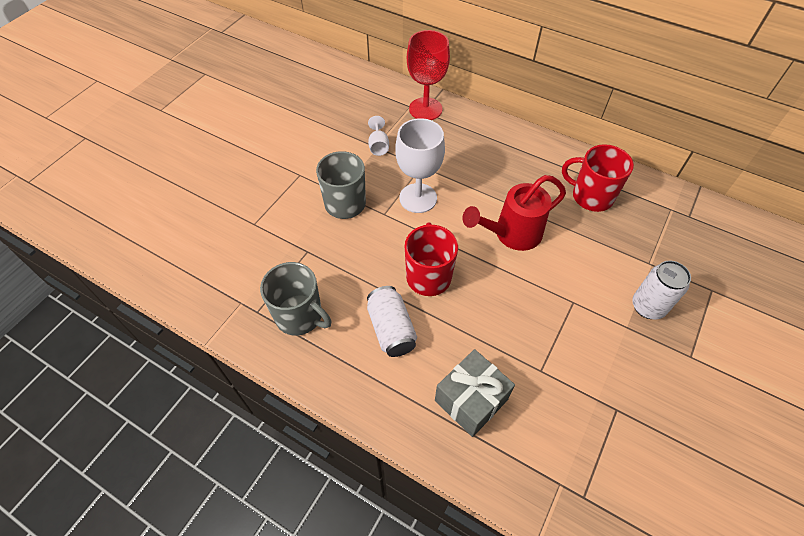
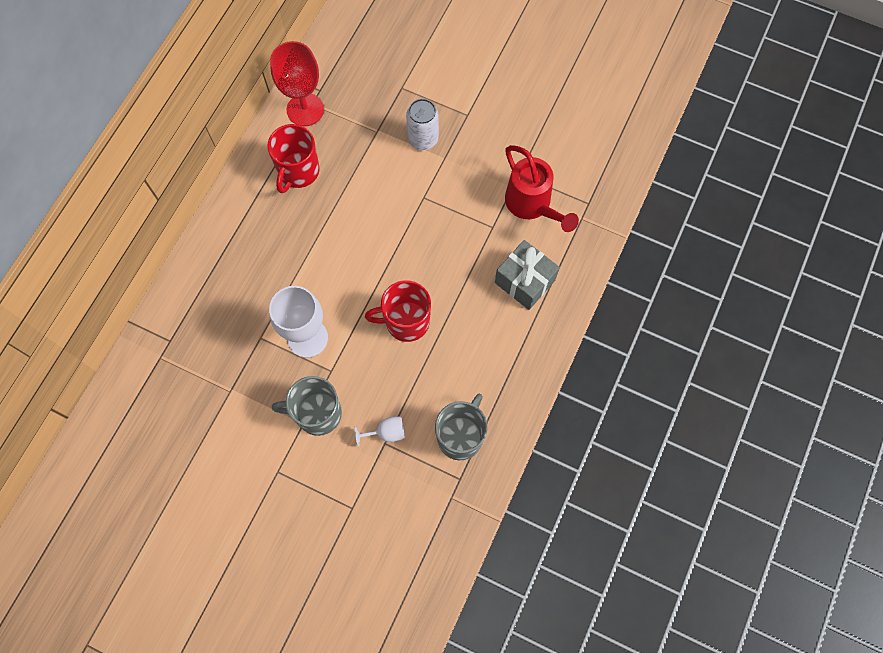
camera: 95 degrees left, 15 degrees up
white can [367,286,417,357] -> none
white goblet [368,116,389,156] -> white goblet moved to [354,416,405,447]
red goblet [407,30,450,120] -> red goblet moved to [270,41,324,126]
red watering can [462,175,566,251] -> red watering can moved to [505,145,579,232]

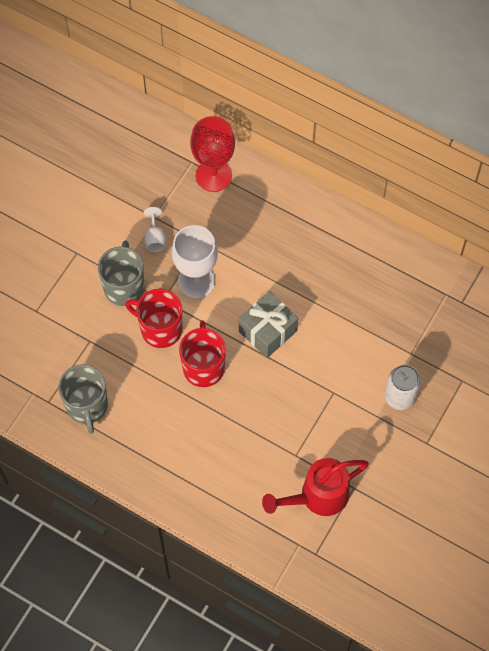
camera: 95 degrees right, 5 degrees down
red mug [267,124,320,193] -> red mug moved to [125,289,182,348]
red goblet [270,41,324,126] -> red goblet moved to [190,116,235,192]
white goblet [354,416,405,447] -> white goblet moved to [144,207,166,252]
grey mug [435,393,488,460] -> grey mug turned 45 degrees clockwise [58,364,108,434]
grey gift [495,240,560,310] -> grey gift moved to [239,291,298,358]

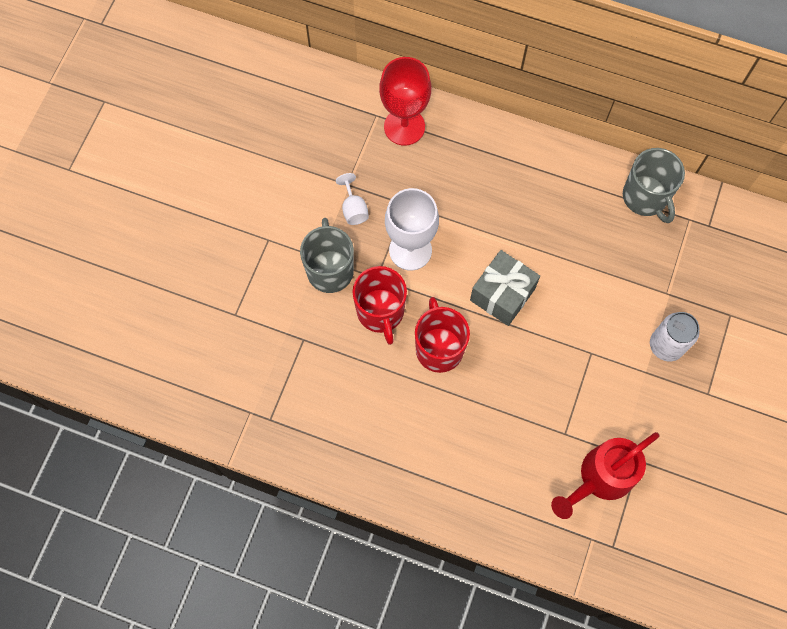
camera: 10 degrees left, 5 degrees up
grey mug [58,364,108,434] -> grey mug moved to [623,148,685,223]
red mug [125,289,182,348] -> red mug turned 120 degrees counterclockwise [353,266,407,345]

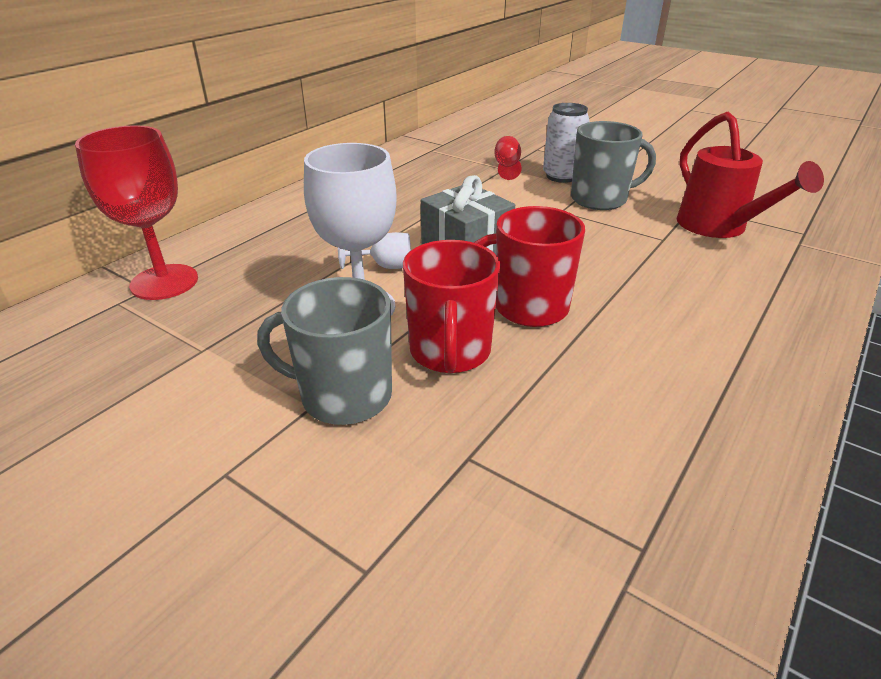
camera: 75 degrees left, 35 degrees down
white goblet [336,173,369,225] -> white goblet moved to [338,232,411,269]
red mug [353,266,407,345] -> red mug turned 90 degrees clockwise [403,240,500,373]
grey mug [623,148,685,223] -> grey mug moved to [571,121,656,210]
none -> red goblet [494,136,522,180]

